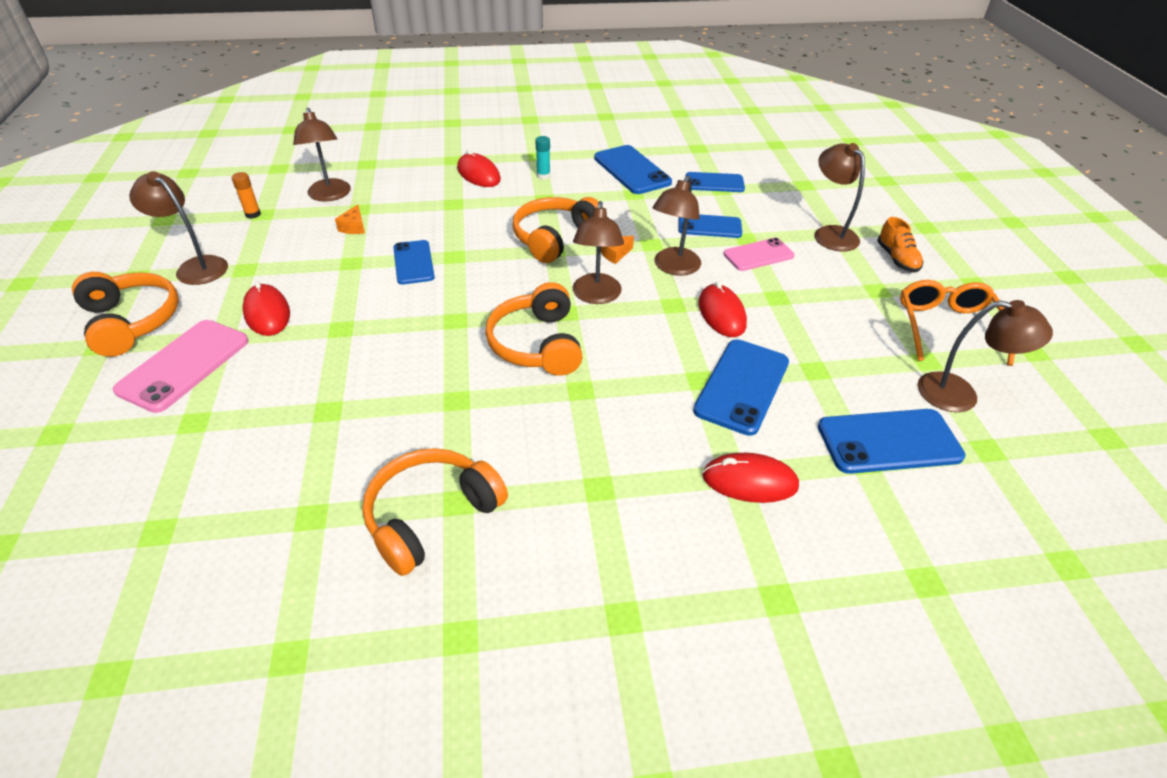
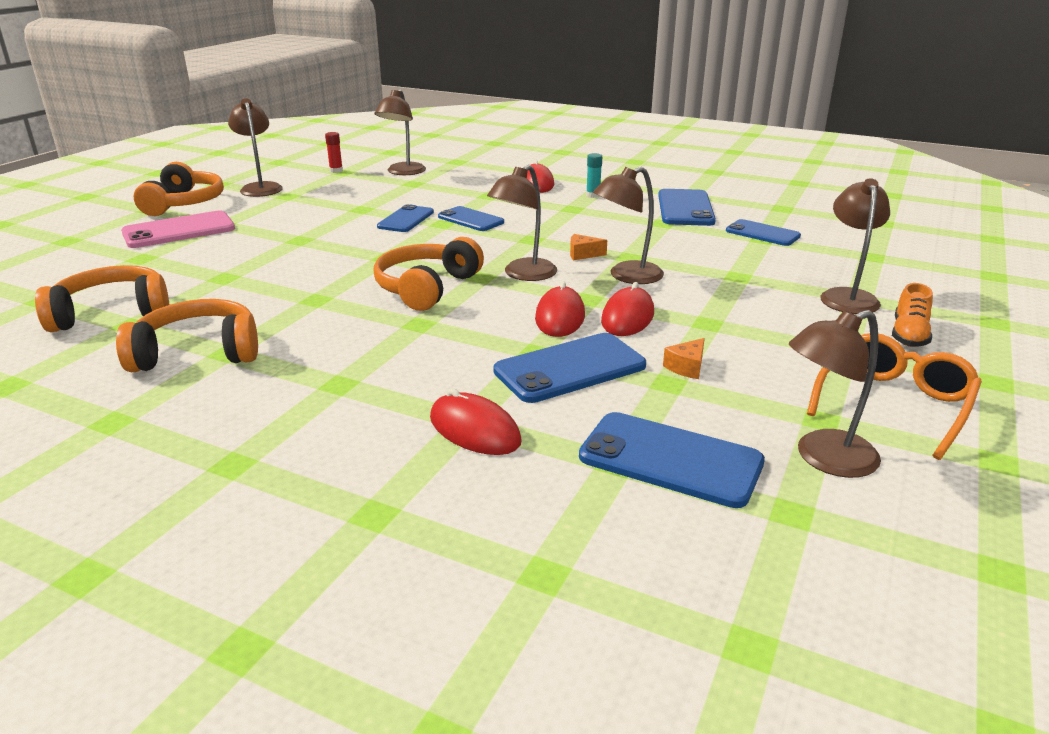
camera: 35 degrees right, 15 degrees down
orange glue stick [231,172,261,219] -> red glue stick [325,132,343,173]
red mouse [242,281,290,336] -> red mouse moved to [535,281,585,337]
orange cheese [335,205,365,234] -> orange cheese moved to [663,338,705,379]
orange headphones [512,197,599,263] -> orange headphones moved to [35,265,169,332]
blue phone [678,214,742,238] -> blue phone moved to [438,206,504,231]
pink phone [723,238,795,271] -> none
brown lamp [918,300,1053,412] -> brown lamp turned 105 degrees clockwise [789,310,881,478]

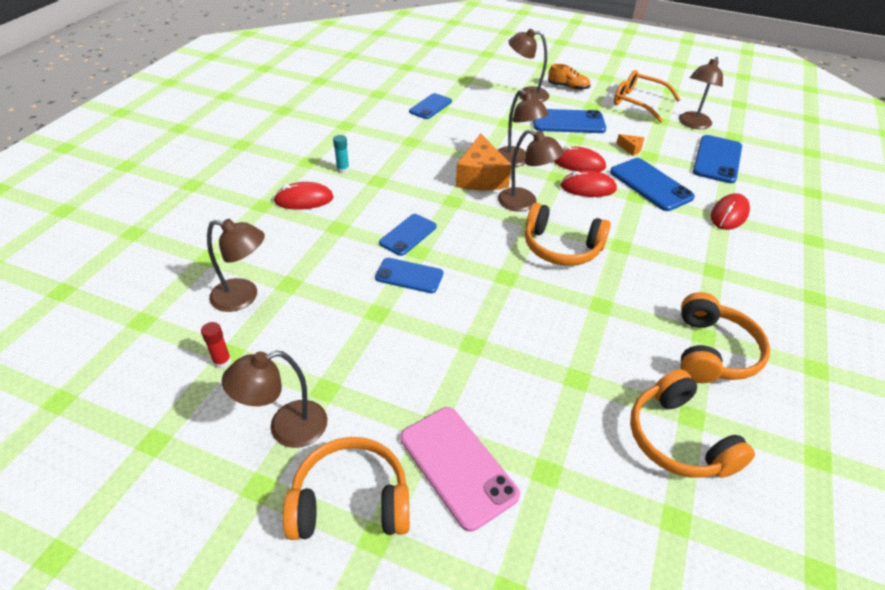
camera: 95 degrees left, 15 degrees up
orange headphones [116,299,258,372] -> orange headphones turned 150 degrees counterclockwise [680,292,770,383]
orange cheese [570,234,607,260] -> orange cheese [456,133,511,190], size x2.28
blue phone [658,189,716,226] -> blue phone moved to [533,109,606,133]
brown lamp [789,310,881,478] -> brown lamp turned 60 degrees clockwise [679,57,723,129]

